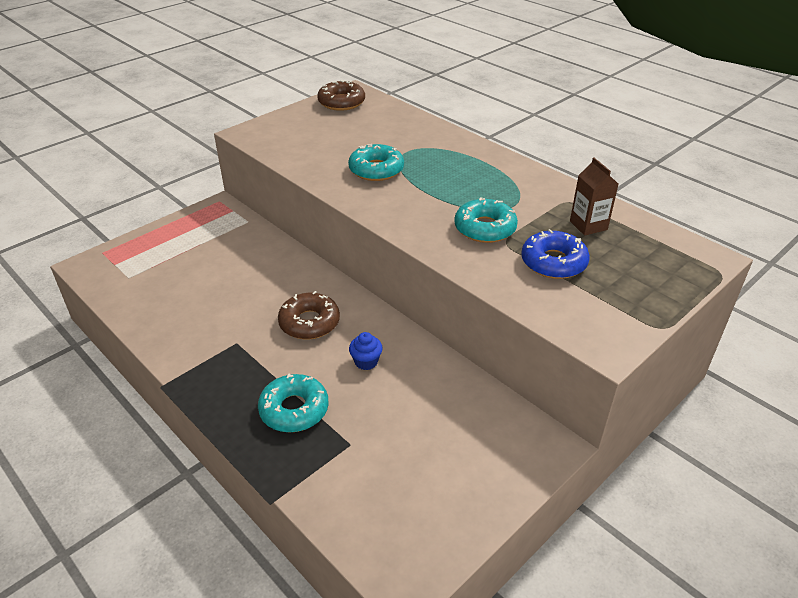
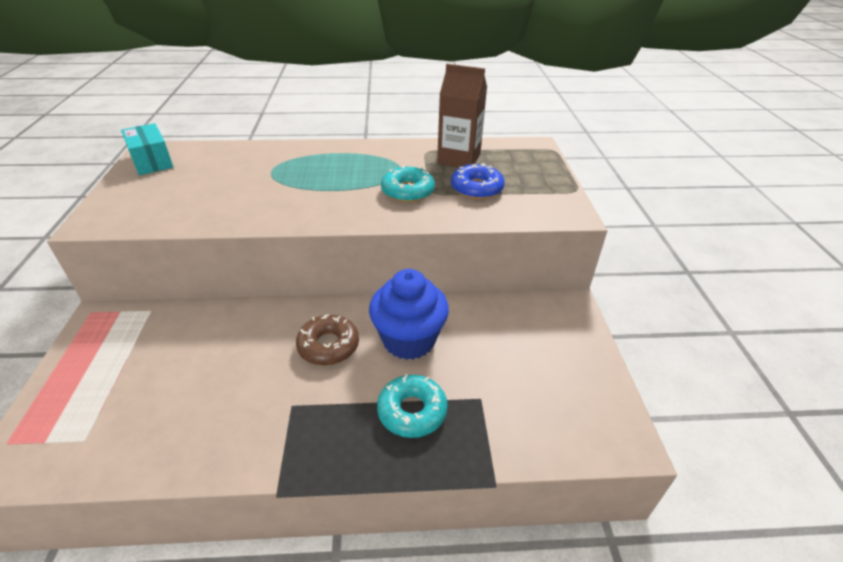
camera: 50 degrees left, 0 degrees up
brown donut [317,80,365,111] -> turquoise box [121,123,173,175]
turquoise donut [348,144,404,181] -> none
blue cupcake [349,332,383,370] -> blue cupcake [369,269,449,360], size x2.43
brown carton [570,157,618,236] -> brown carton [437,64,487,168], size x1.65

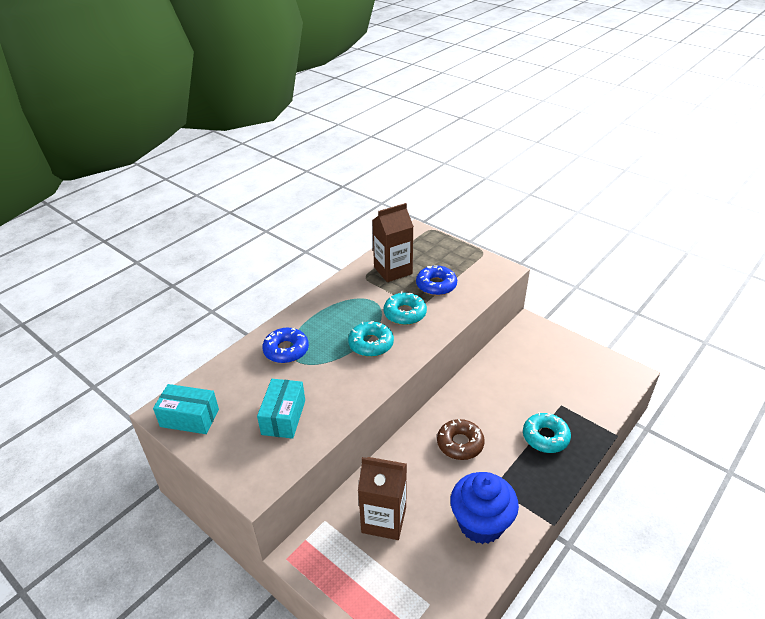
camera: 45 degrees left, 0 degrees up
blue cupcake [369,269,449,360] -> blue cupcake moved to [450,472,519,544]
none -> turquoise box [257,379,305,439]
none -> blue donut [262,328,309,363]
none -> turquoise donut [348,321,394,357]
none -> brown carton [358,457,407,540]

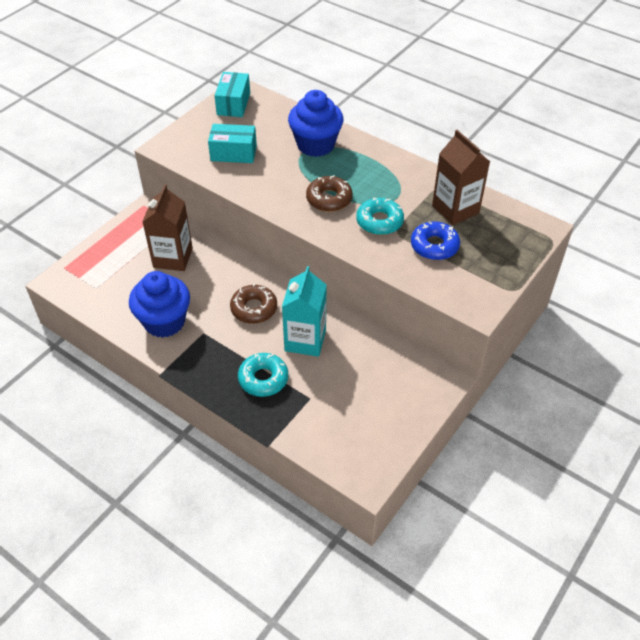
camera: 85 degrees right, 10 degrees up
blue donut [262,328,309,363] -> blue cupcake [288,90,344,157]
turquoise donut [348,321,394,357] -> brown donut [306,175,353,212]
none -> turquoise carton [282,266,327,357]

